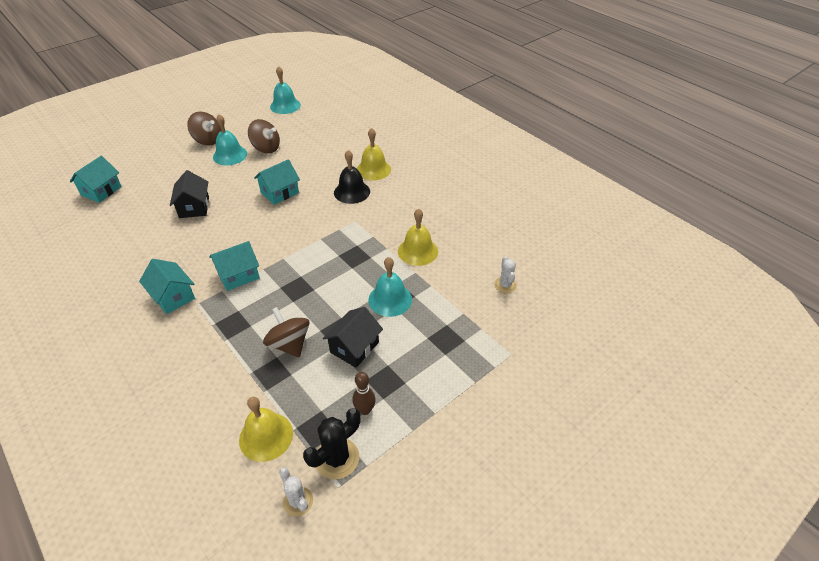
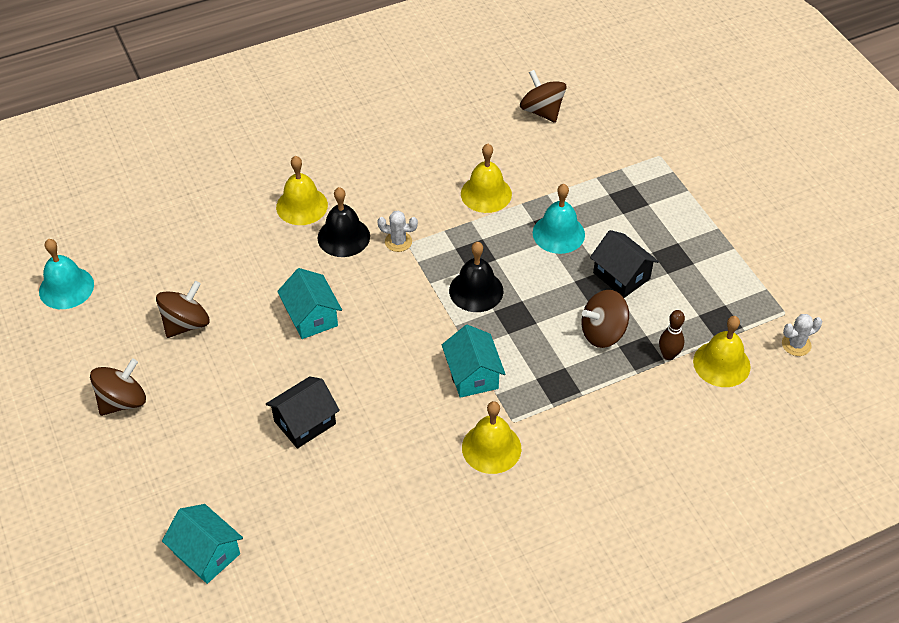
camera: 75 degrees left, 5 degrees up
turquoise house [139,259,195,314] -> yellow bell [462,401,521,474]
black house [170,170,209,218] -> black house turned 45 degrees counterclockwise [266,377,340,449]
turquoise bell [213,114,247,165] -> none
black cactus [303,408,360,480] -> none
brown bowling pin [353,372,376,415] -> brown bowling pin moved to [659,310,685,360]
white cactus [494,256,517,293] -> white cactus moved to [378,210,418,252]
none -> black bell [449,242,504,312]
none -> brown spinning top [520,70,567,123]

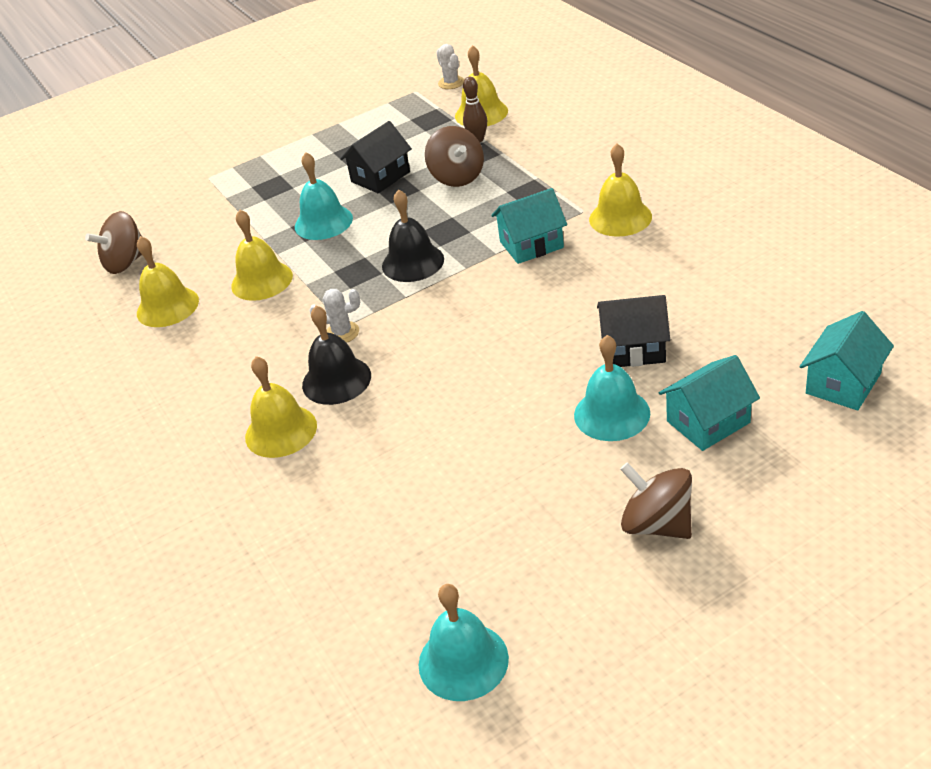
camera: 90 degrees left, 10 degrees down
brown spinning top [156,281,210,338] -> none
black house [266,377,340,449] -> black house turned 45 degrees counterclockwise [597,295,670,367]
turquoise house [277,268,342,339] -> turquoise house moved to [659,355,760,451]
white cactus [378,210,418,252] -> white cactus turned 75 degrees clockwise [310,289,360,343]
none -> yellow bell [137,236,199,327]
none -> turquoise bell [574,335,650,441]

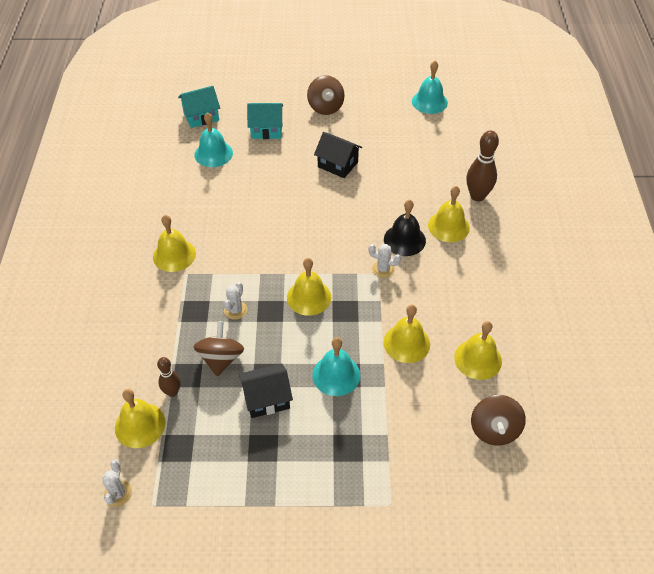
camera: 155 degrees left, 10 degrees up
brown spinning top [85,211,142,274] -> brown spinning top turned 105 degrees clockwise [471,395,526,445]
black bell [382,189,444,282] -> yellow bell [287,258,331,316]
turquoise house [491,188,567,264] -> none
turquoise bell [574,335,650,441] -> turquoise bell moved to [195,112,233,167]
black house [597,295,670,367] -> black house moved to [314,132,362,178]
none -> white cactus [224,282,247,320]
none -> brown bowling pin [466,130,499,201]

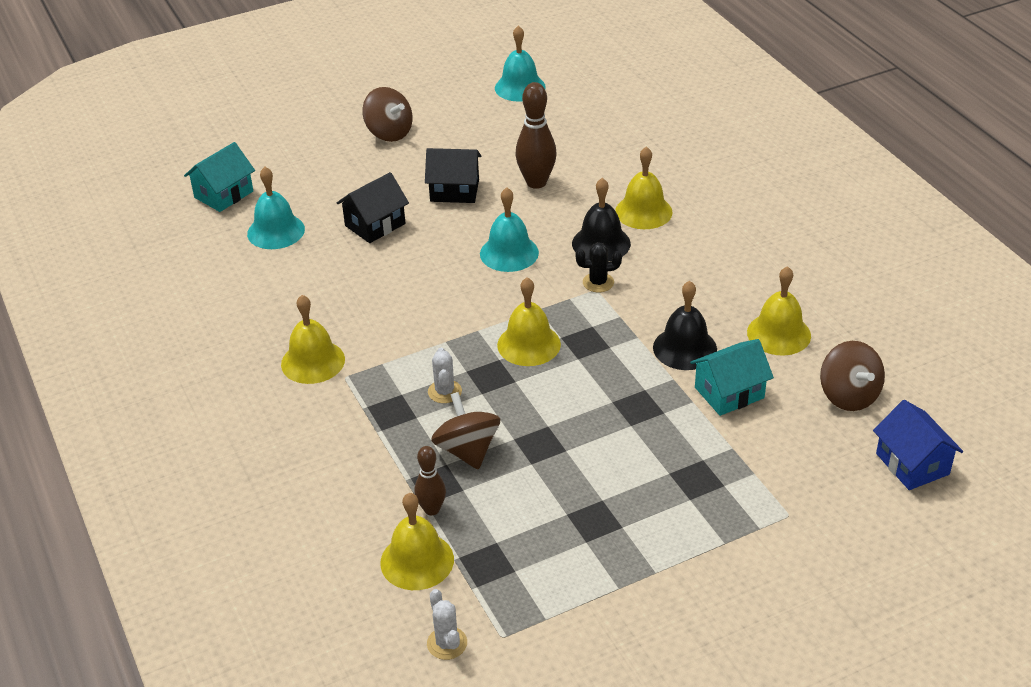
camera: 25 degrees left, 10 degrees down
black house [239,363,293,418] -> black house moved to [337,172,409,243]
turquoise house [247,103,283,139] -> turquoise house moved to [690,339,774,416]
turquoise bell [312,337,360,396] -> turquoise bell moved to [480,187,539,272]
white cactus [368,244,401,278] -> black cactus [576,242,622,292]
yellow bell [384,305,430,363] -> black bell [653,281,717,370]
brown bowling pin [466,130,499,201] -> brown bowling pin moved to [516,82,556,189]
none -> blue house [873,400,963,490]

